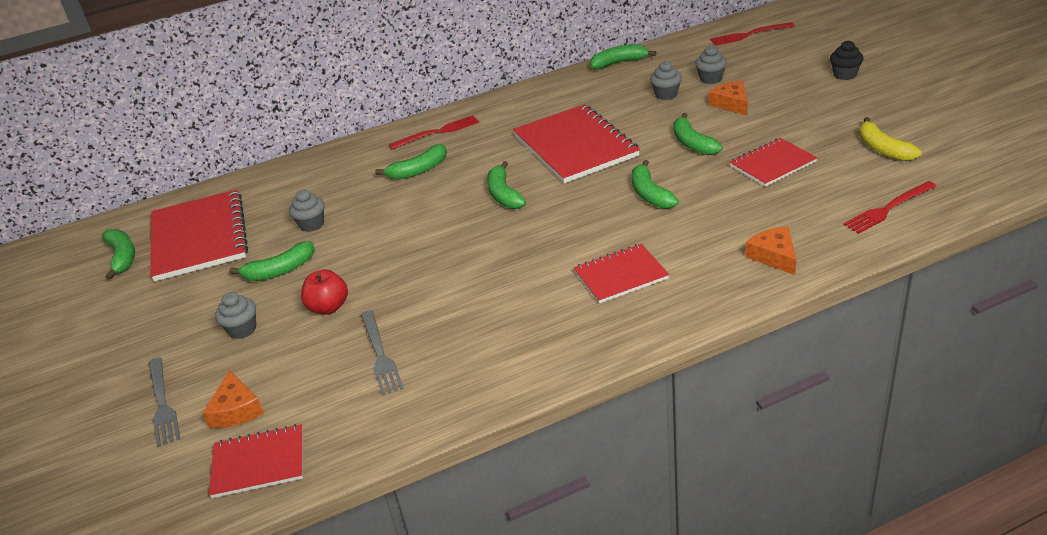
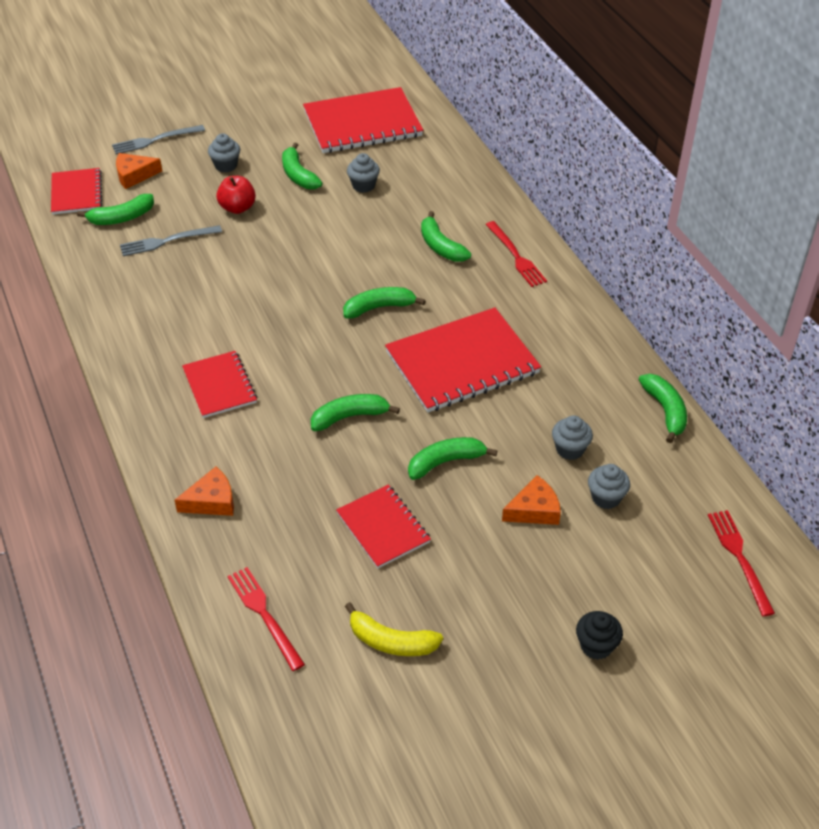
camera: 85 degrees right, 10 degrees up
green banana [102,229,135,280] -> green banana moved to [77,194,154,225]
yellow banana [859,117,922,161] -> yellow banana turned 135 degrees counterclockwise [345,602,443,656]

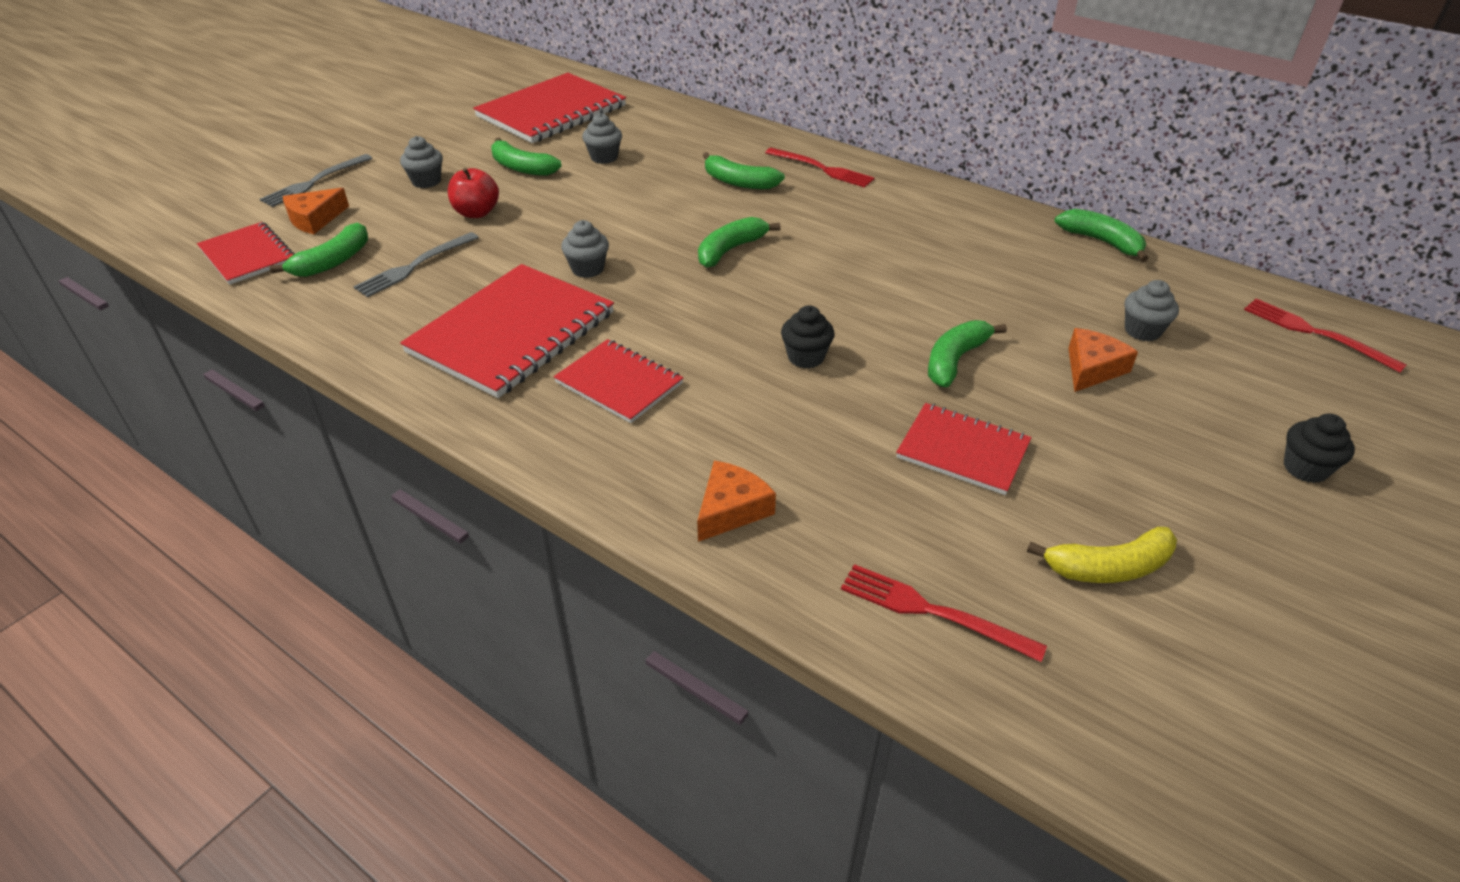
camera: 30 degrees left, 5 degrees down
green banana [311,394,400,431] -> black cupcake [781,305,835,369]
red notebook [385,307,541,413] -> red notebook moved to [400,264,614,398]
grey cupcake [552,415,593,460] -> grey cupcake moved to [561,220,609,278]

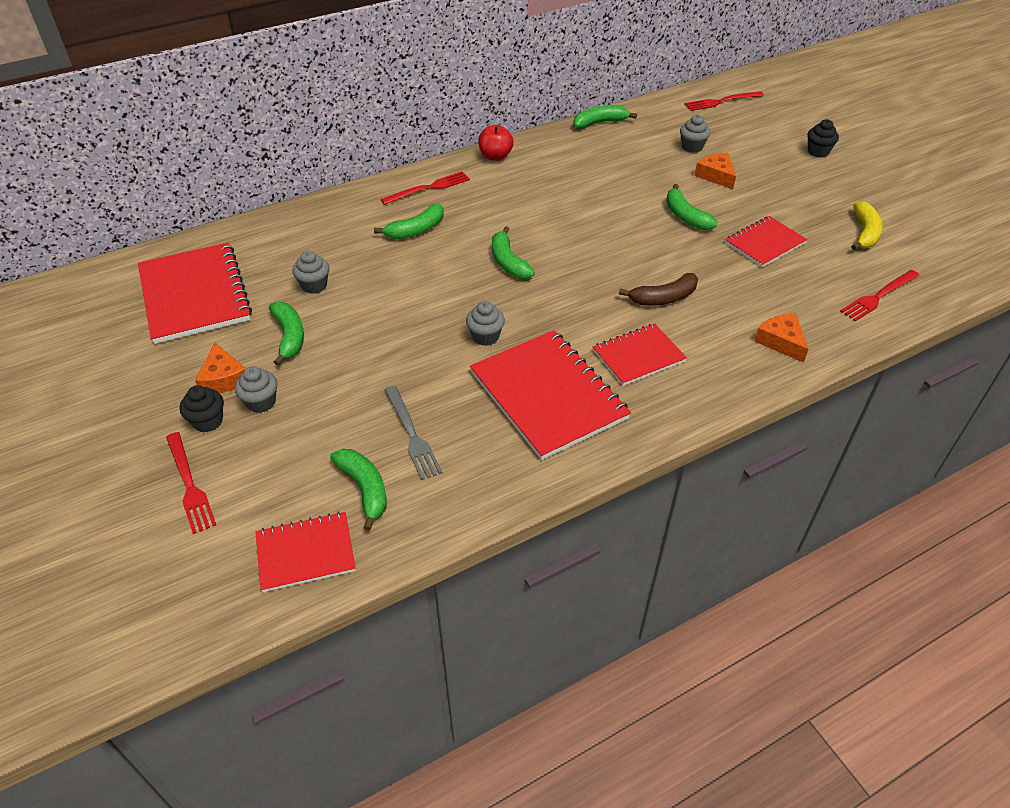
camera: 65 degrees left, 5 degrees up
grey fork [260,154,372,207] -> red fork [166,432,216,534]
orange cheese [283,188,349,234] -> orange cheese moved to [195,343,246,393]
red apple [448,168,499,218] -> red apple moved to [478,125,514,161]
green banana [491,137,562,176] -> green banana turned 75 degrees counterclockwise [269,302,304,366]
black cupcake [781,305,835,369] -> black cupcake moved to [180,385,224,432]
none -> brown banana [619,273,698,306]

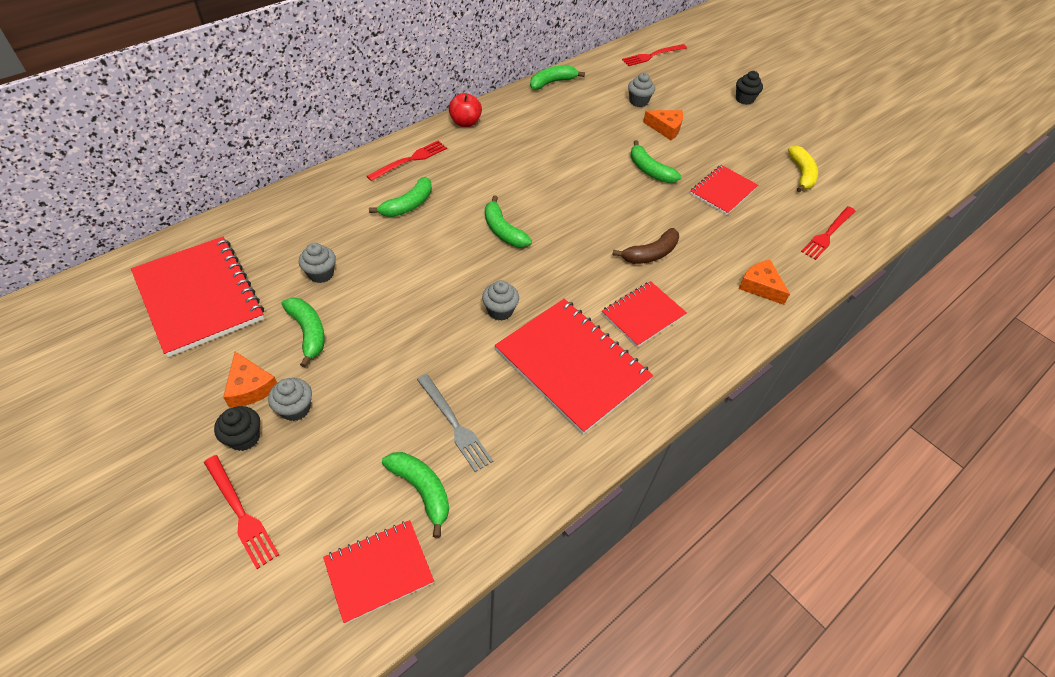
camera: 15 degrees left, 5 degrees up
orange cheese [694,153,736,189] -> orange cheese turned 150 degrees clockwise [643,110,683,140]

